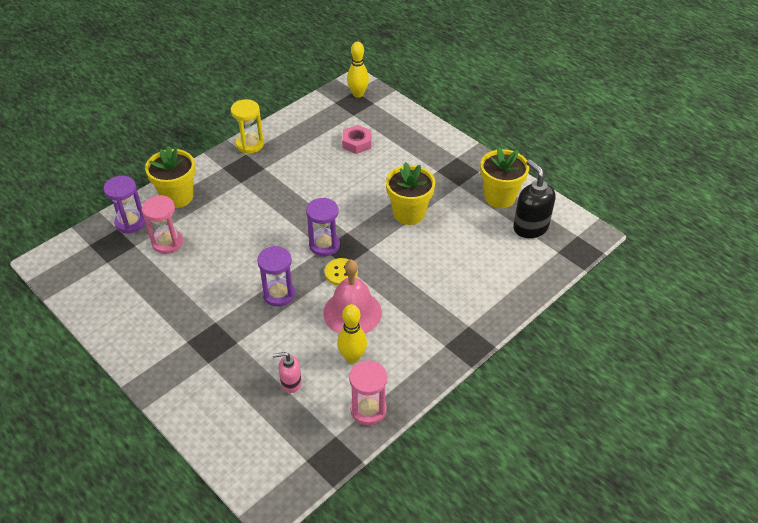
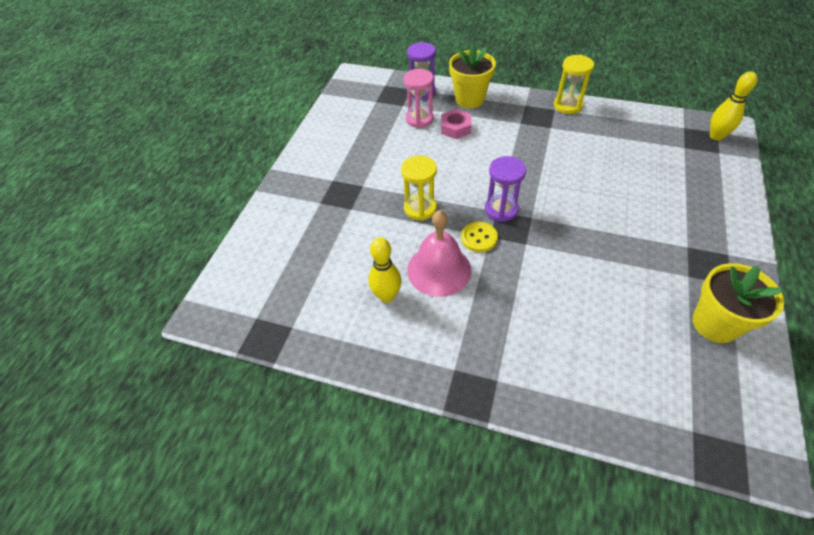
camera: 65 degrees right, 5 degrees up
purple hourglass [257,246,295,307] -> yellow hourglass [401,156,437,221]
pink soap dispenser [273,352,302,393] -> none
pink nut [342,125,371,154] -> pink nut moved to [441,109,472,139]
pink hourglass [349,360,387,425] -> none
yellow flower pot [386,162,435,225] -> none
black soap dispenser [513,160,555,238] -> none

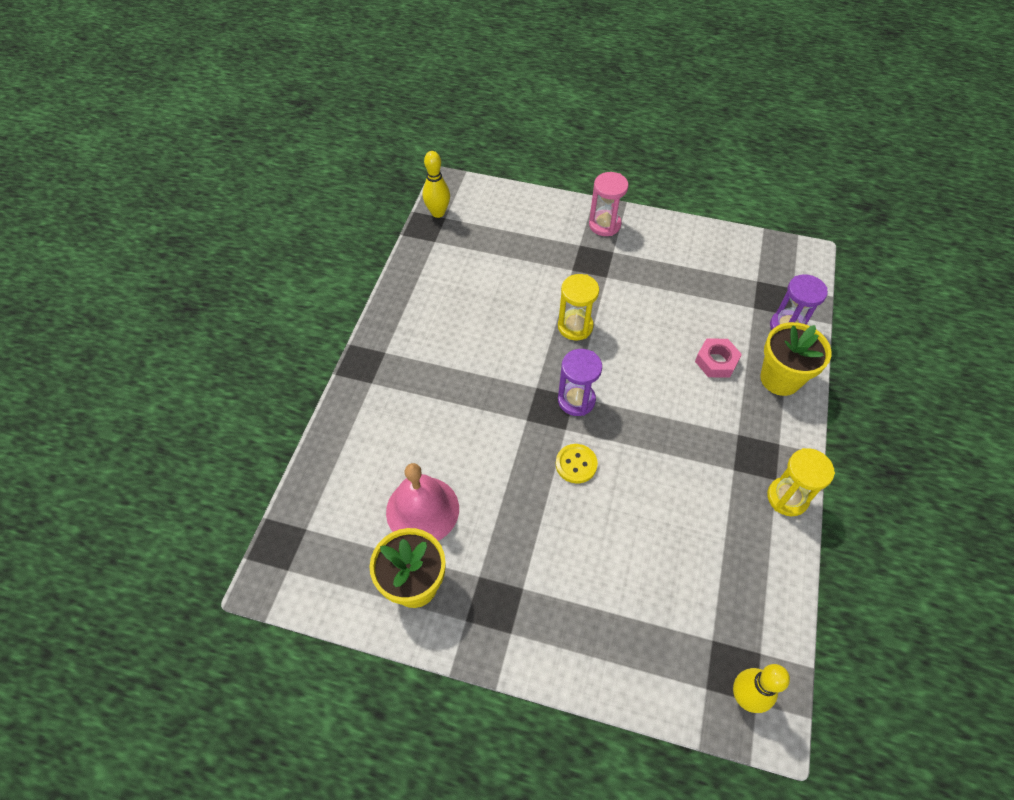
camera: 85 degrees right, 5 degrees up
yellow bowling pin [369,237,401,303] -> yellow bowling pin moved to [423,151,450,218]
pink hourglass [404,69,434,128] -> pink hourglass moved to [589,172,629,236]
pink bell [407,210,471,297] -> pink bell moved to [386,463,459,541]
yellow button [461,222,498,252] -> yellow button moved to [556,444,598,483]

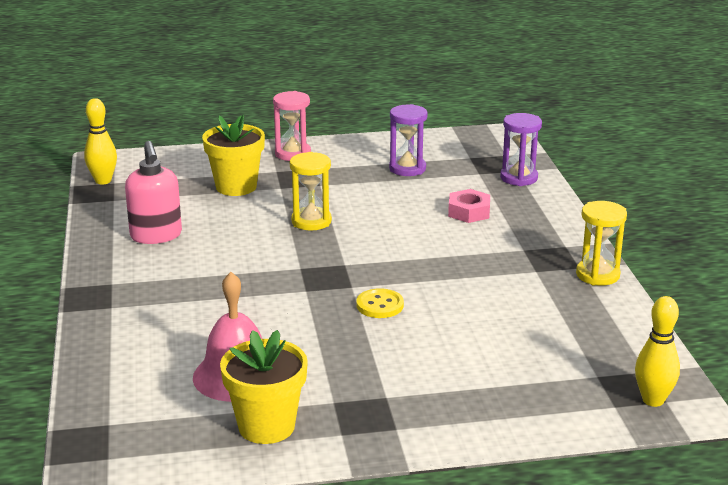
camera: 25 degrees left, 30 degrees down
purple hourglass [558,349,602,416] -> purple hourglass moved to [389,104,428,176]
yellow flower pot [760,322,832,396] -> yellow flower pot moved to [202,115,265,196]
none -> pink soap dispenser [125,141,182,244]

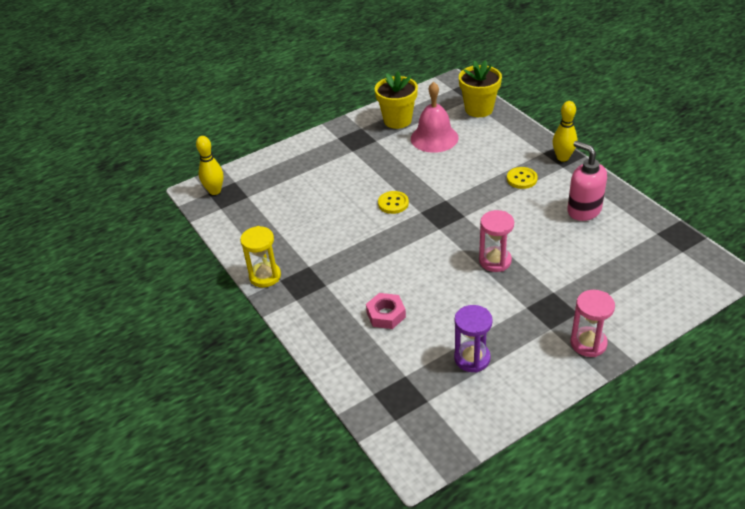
camera: 160 degrees right, 15 degrees up
yellow bowling pin [84,98,117,184] -> yellow bowling pin moved to [553,101,577,162]
yellow flower pot [202,115,265,196] -> yellow flower pot moved to [459,60,502,117]
yellow hourglass [290,152,332,230] -> pink hourglass [479,210,514,272]
purple hourglass [500,113,542,186] -> none
none -> yellow button [507,167,538,189]

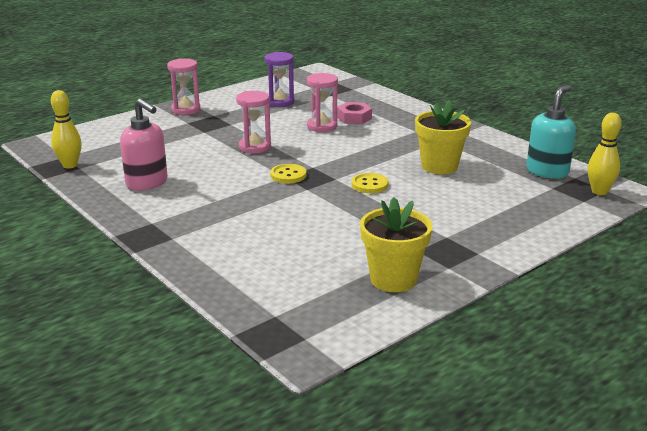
camera: 170 degrees right, 15 degrees down
yellow hourglass [240,226,281,287] -> none
pink bell [411,82,459,153] -> none
yellow flower pot [459,60,502,117] -> yellow flower pot moved to [415,100,471,174]
yellow button [507,167,538,189] -> yellow button moved to [270,164,306,183]
yellow bowling pin [553,101,577,162] -> yellow bowling pin moved to [51,90,82,169]
none -> pink hourglass [307,73,338,132]
none -> turquoise soap dispenser [527,85,576,179]

